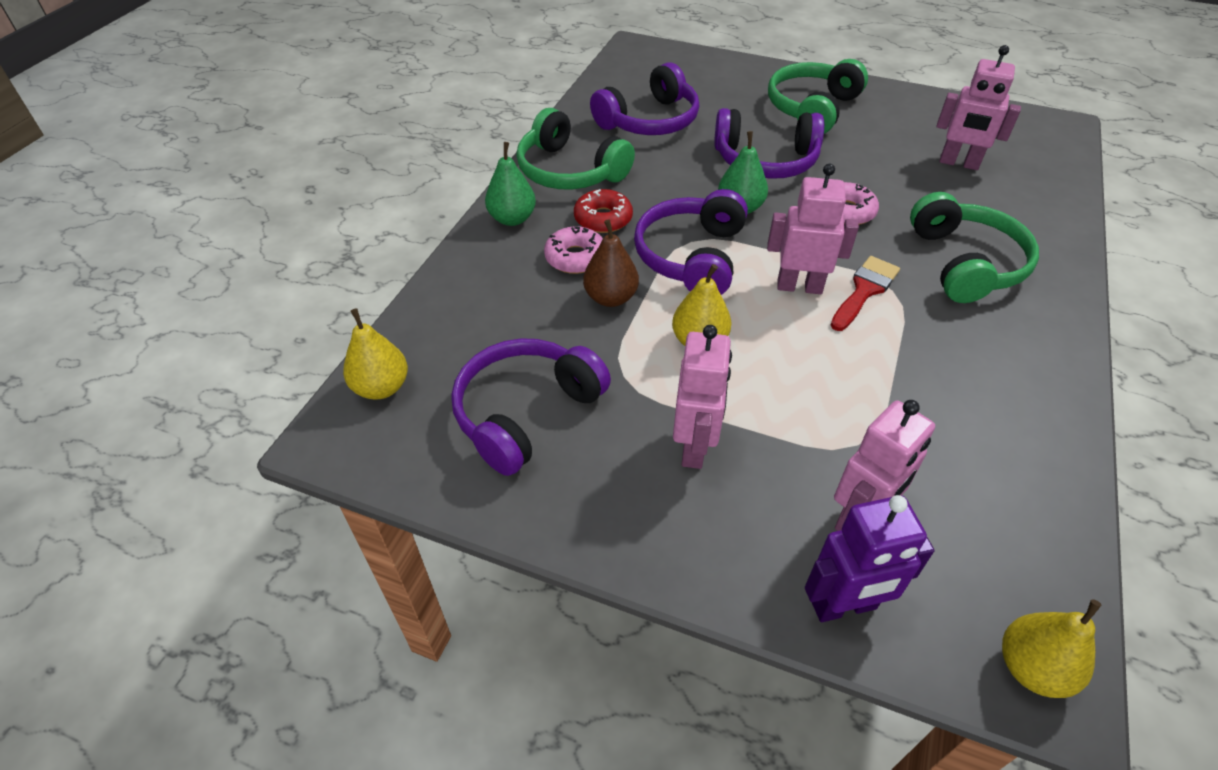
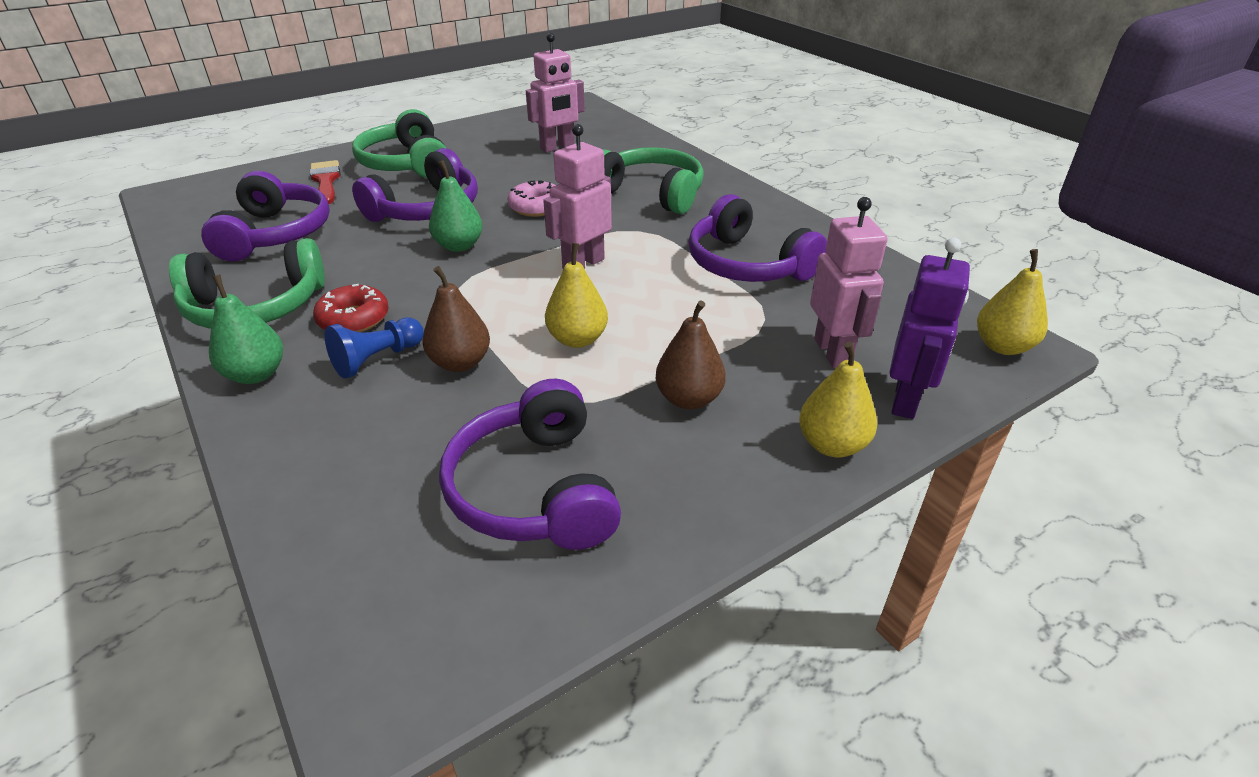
camera: 55 degrees left, 10 degrees down
yellow pear [343,308,408,400] -> yellow pear moved to [799,342,877,457]
pink donut [544,226,603,274] -> blue pawn [325,318,424,379]
purple headphones [634,189,748,295] -> purple headphones moved to [688,194,827,282]
pink robot [673,325,732,469] -> brown pear [656,300,726,409]
red brush [830,256,900,331] -> red brush moved to [310,160,341,204]

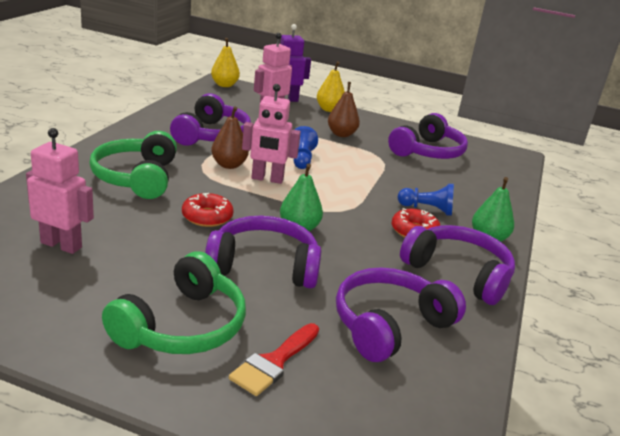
camera: 130 degrees left, 10 degrees down
green headphones [169,238,325,329] -> purple headphones [400,225,515,305]
brown pear [422,266,490,372] -> brown pear moved to [211,106,249,169]
pink donut [507,180,556,217] -> red donut [182,193,234,227]
yellow pear [545,243,608,348] -> none
none -> blue pawn [293,126,318,169]

